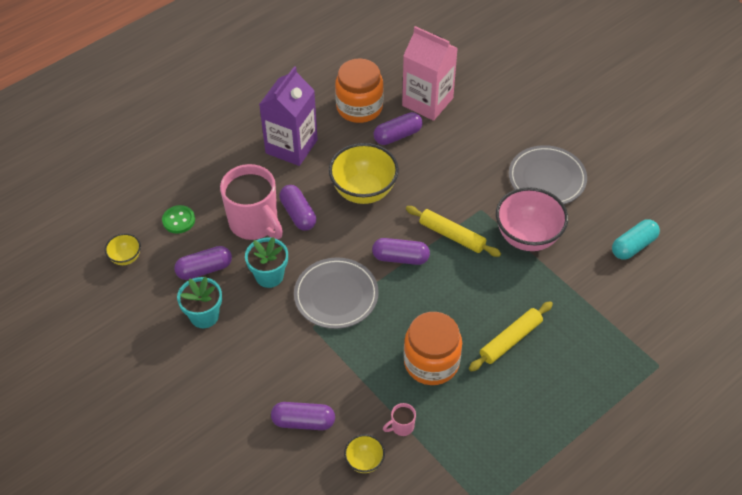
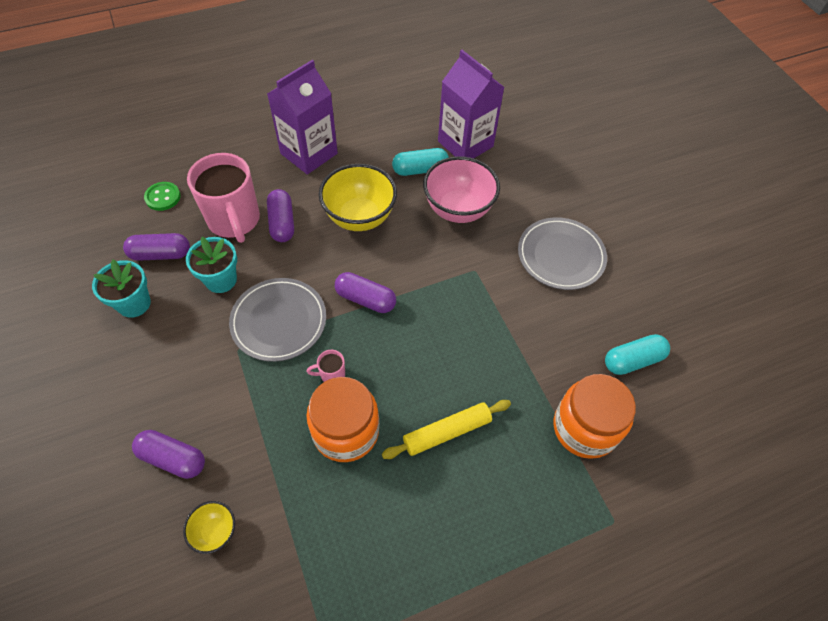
camera: 15 degrees right, 5 degrees up
yellow bowl [105,233,141,265] -> none
orange jar [335,58,384,123] -> orange jar moved to [554,374,636,459]
purple capsule [374,112,423,145] -> turquoise capsule [392,148,449,176]
pink mug [383,403,416,436] -> pink mug moved to [307,350,345,382]
pink carton [402,26,458,121] -> purple carton [438,50,505,159]
yellow rolling pin [406,206,501,257] -> none
pink bowl [496,187,568,251] -> pink bowl moved to [423,156,500,223]

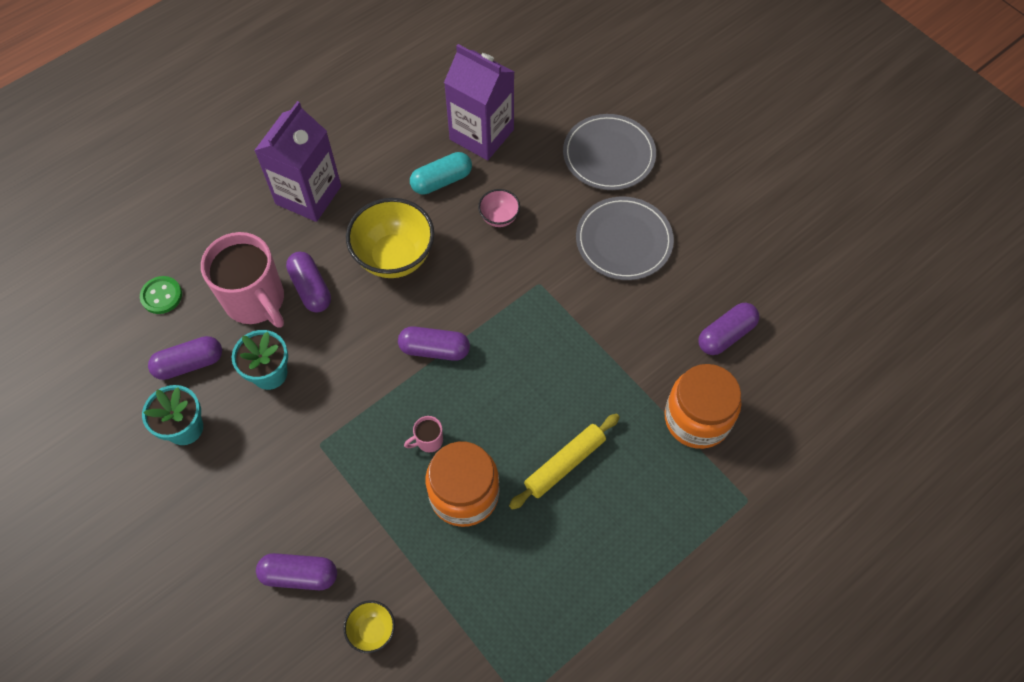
camera: 15 degrees left, 5 degrees up
grey plate [229,278,326,362] -> grey plate moved to [563,114,656,190]
pink bowl [423,156,500,223] -> pink bowl [478,189,520,227], size x0.49
turquoise capsule [605,334,670,375] -> purple capsule [698,303,759,355]

